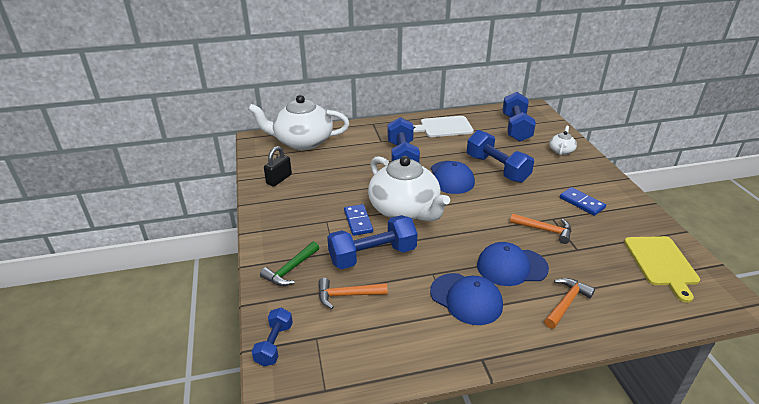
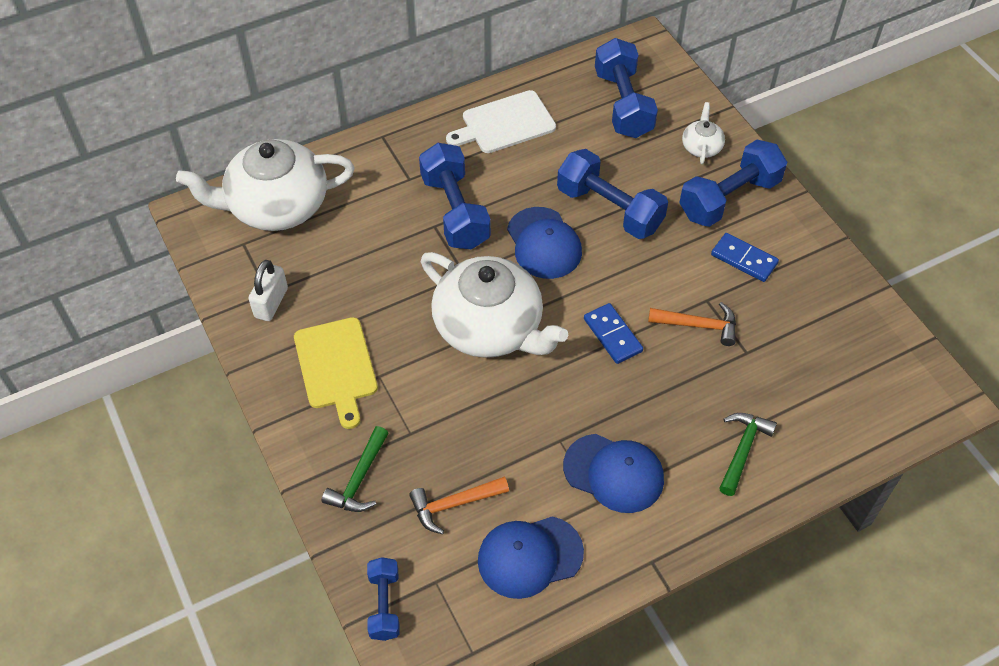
camera: 15 degrees left, 20 degrees up
black padlock [264,146,292,187] -> white padlock [248,260,288,321]
blue dumbbell [327,215,418,269] -> blue dumbbell moved to [679,140,787,227]
blue domino [344,204,373,236] -> blue domino moved to [584,303,643,364]
blue cap [477,242,549,286] -> blue cap moved to [478,516,584,599]
orange hammer [544,278,595,329] -> green hammer [719,413,777,496]
yellow cutting board [624,236,700,303] -> yellow cutting board moved to [294,317,378,429]

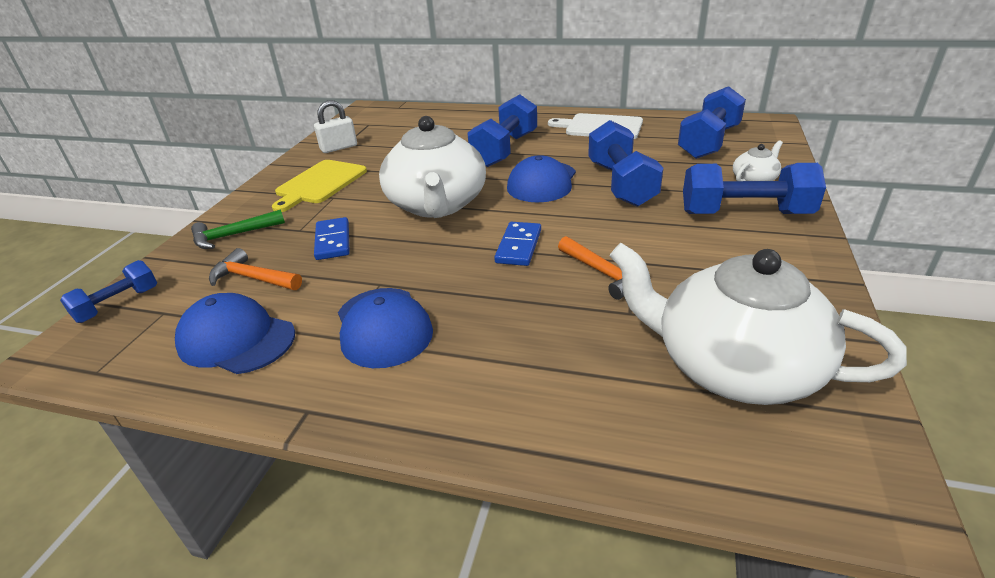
camera: 45 degrees right, 20 degrees down
white teapot [176,139,355,231] -> white teapot moved to [609,243,907,405]
blue domino [711,233,779,282] -> blue domino moved to [314,217,349,260]
green hammer [719,413,777,496] -> none

